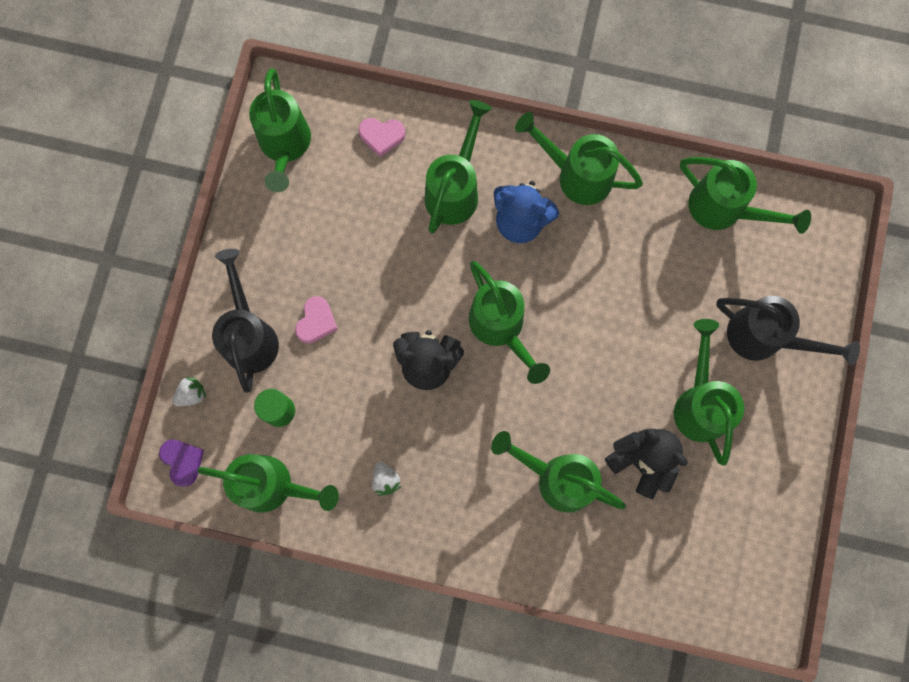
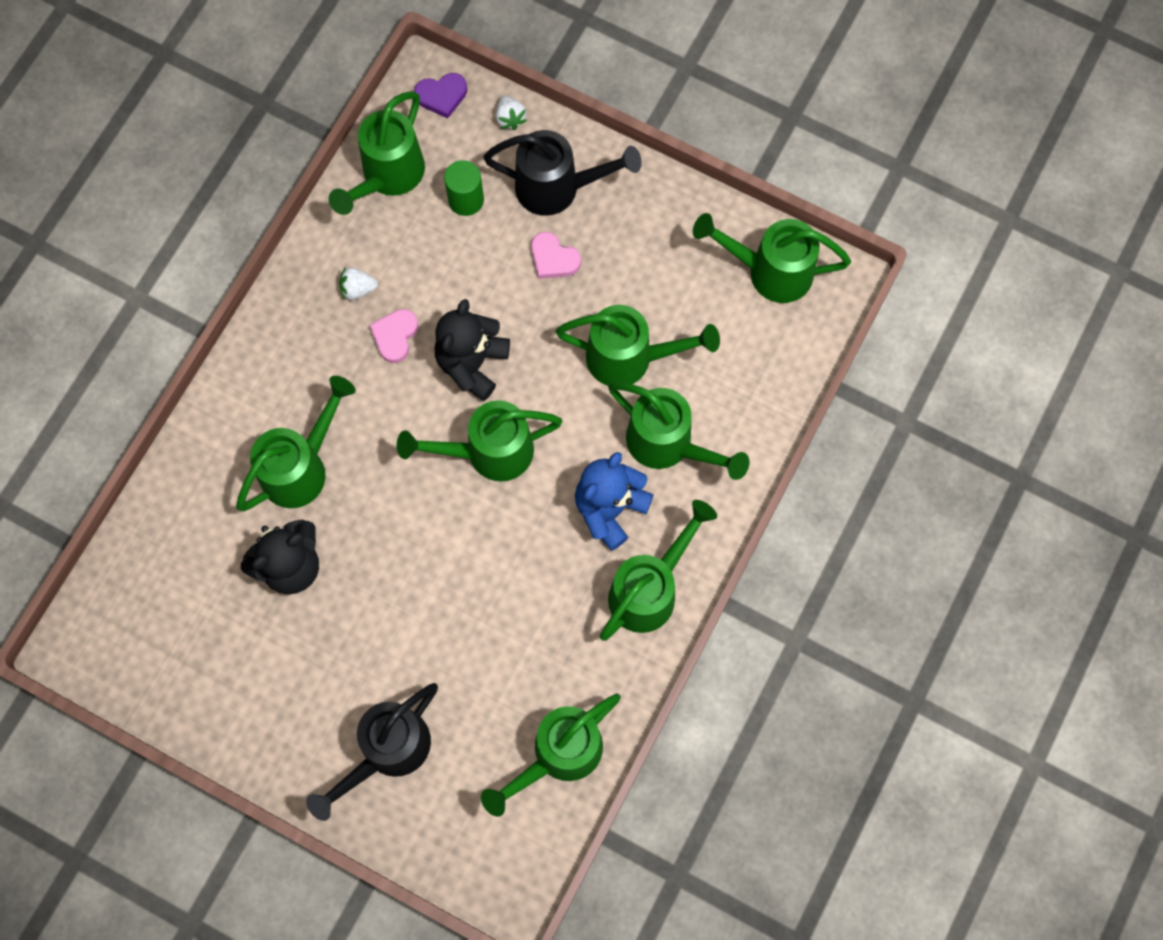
camera: 105 degrees right, 5 degrees down
pink heart [359,118,405,157] -> pink heart moved to [370,309,418,363]
green watering can [674,319,744,466] -> green watering can moved to [556,305,720,386]

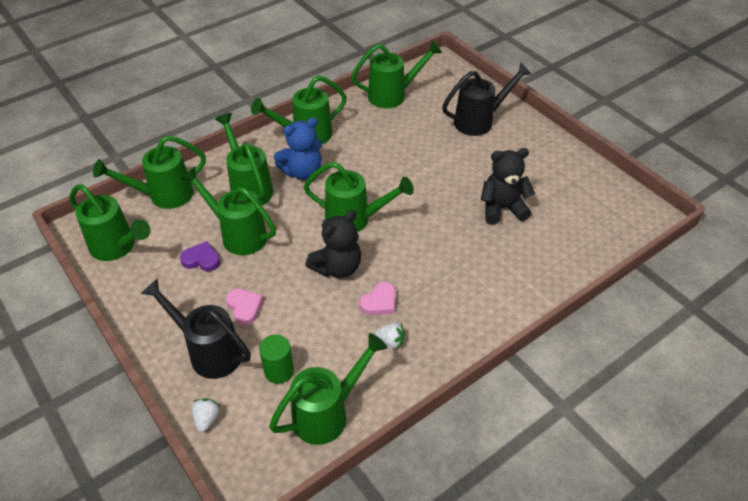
camera: 155 degrees left, 25 degrees down
green watering can [236,376,356,511] -> green watering can moved to [93,135,206,209]
purple heart [414,73,467,119] -> purple heart moved to [180,241,220,271]

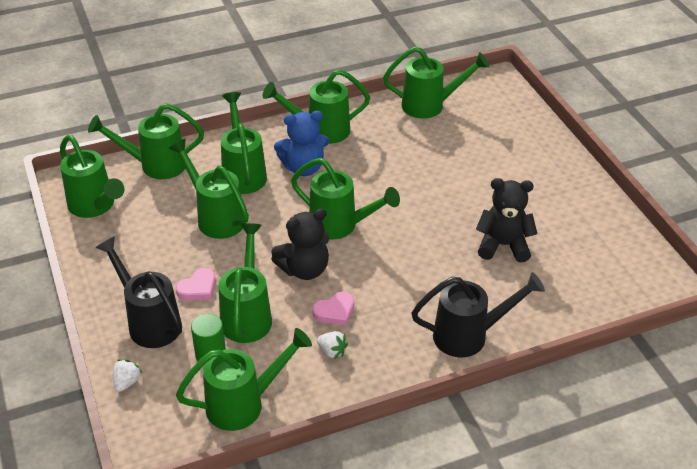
camera: 15 degrees right, 5 degrees down
purple heart [180,241,220,271] -> none
pink heart [226,289,263,325] -> pink heart turned 60 degrees clockwise [176,268,216,301]
black watering can [442,62,531,136] -> black watering can moved to [412,272,545,357]
none -> green watering can [219,223,272,343]

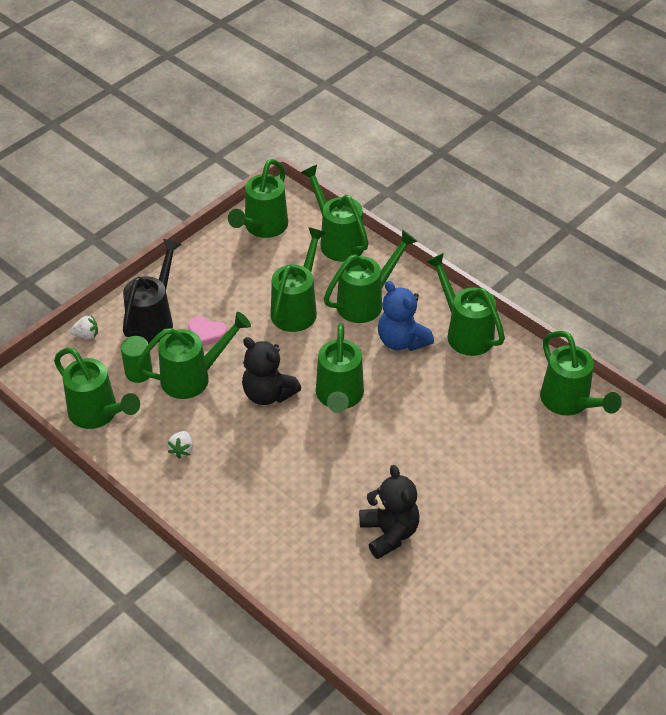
camera: 65 degrees right, 5 degrees up
pink heart [313,292,354,326] -> none
black watering can [412,272,545,357] -> none

